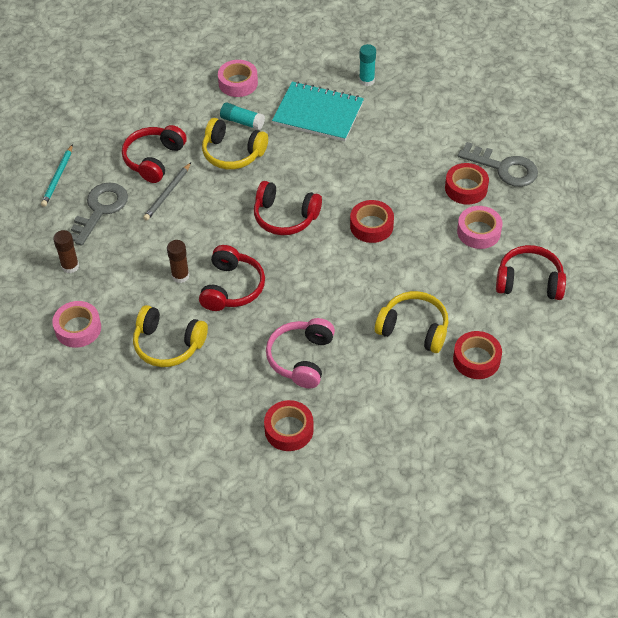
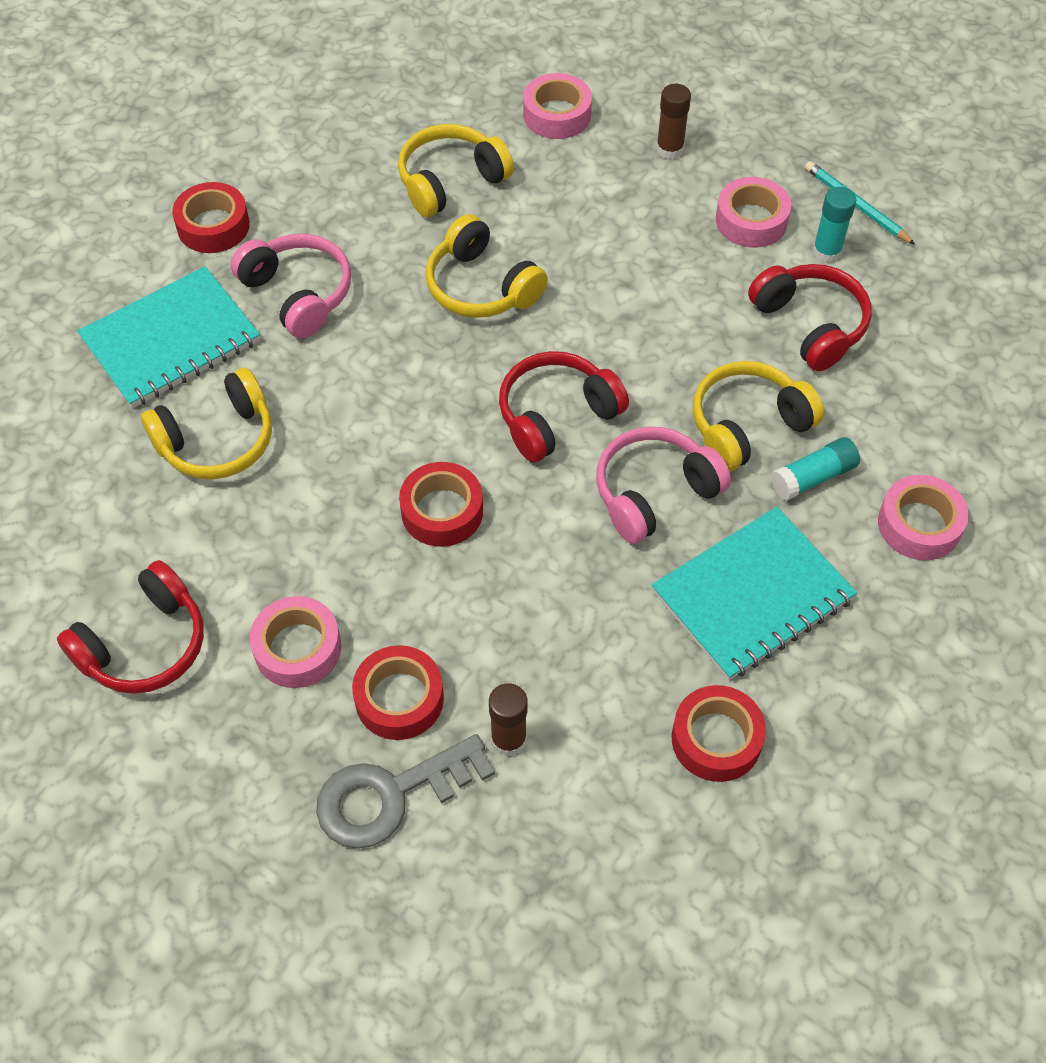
camera: 125 degrees right, 5 degrees up
grey key [71,182,128,246] -> pink tape [716,177,791,248]
grey pencil [143,162,191,221] -> none
brown glue stick [167,240,189,283] -> brown glue stick moved to [489,683,528,756]
red headphones [199,245,265,311] -> yellow headphones [426,214,548,318]
turquoise glue stick [359,44,376,86] -> turquoise glue stick moved to [812,187,856,263]
red tape [453,331,502,379] -> red tape moved to [672,685,766,782]
none -> turquoise notebook [77,266,260,408]
none -> pink headphones [596,427,731,544]

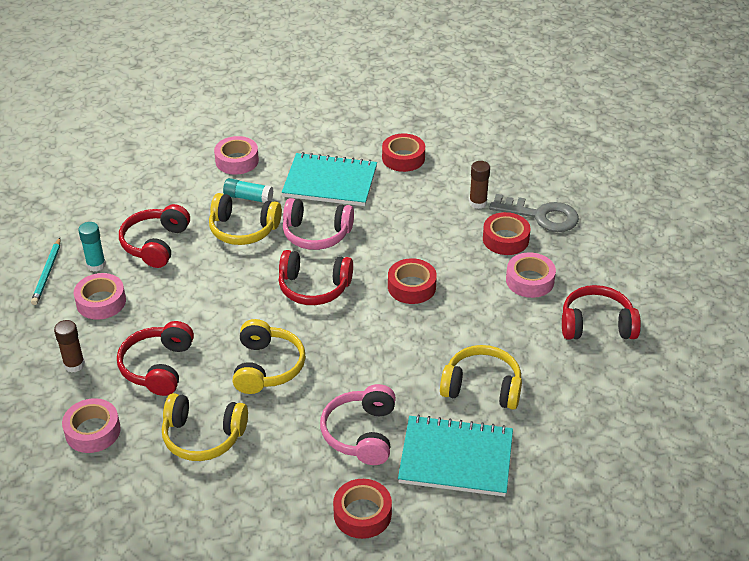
camera: 135 degrees left, 15 degrees down
none -> red headphones [117,321,194,396]

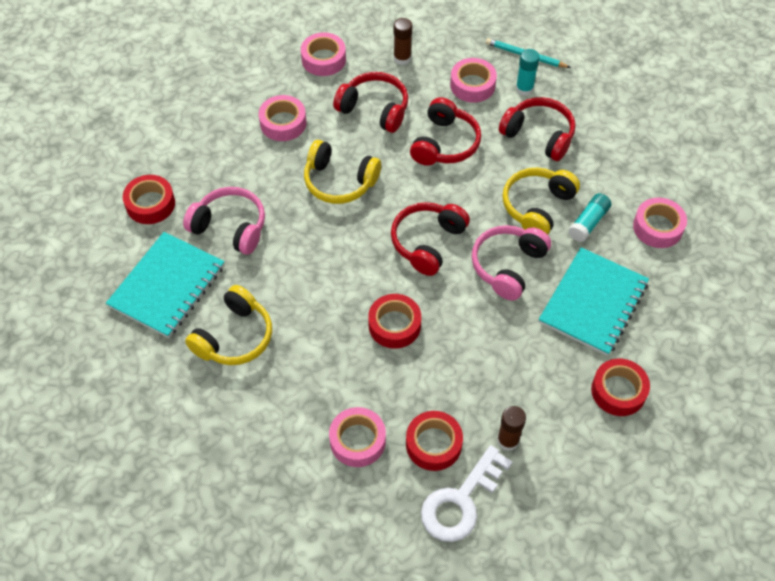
camera: 110 degrees right, 15 degrees up
yellow headphones [162,393,248,461] -> pink tape [259,95,306,141]
grey key [489,194,579,232] -> white key [421,445,512,542]
red headphones [562,285,641,340] -> red headphones moved to [410,97,481,165]

